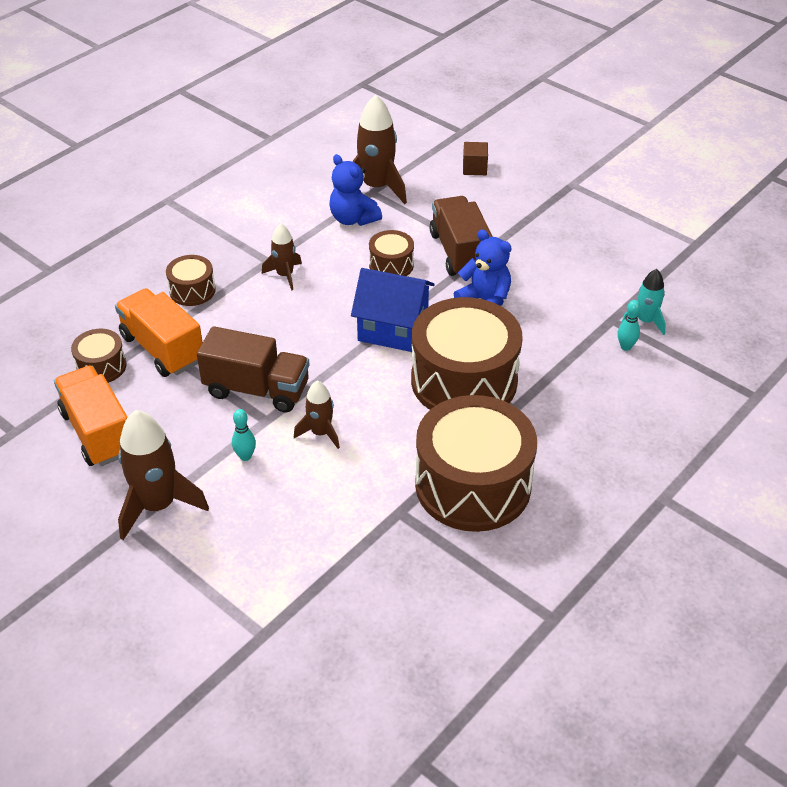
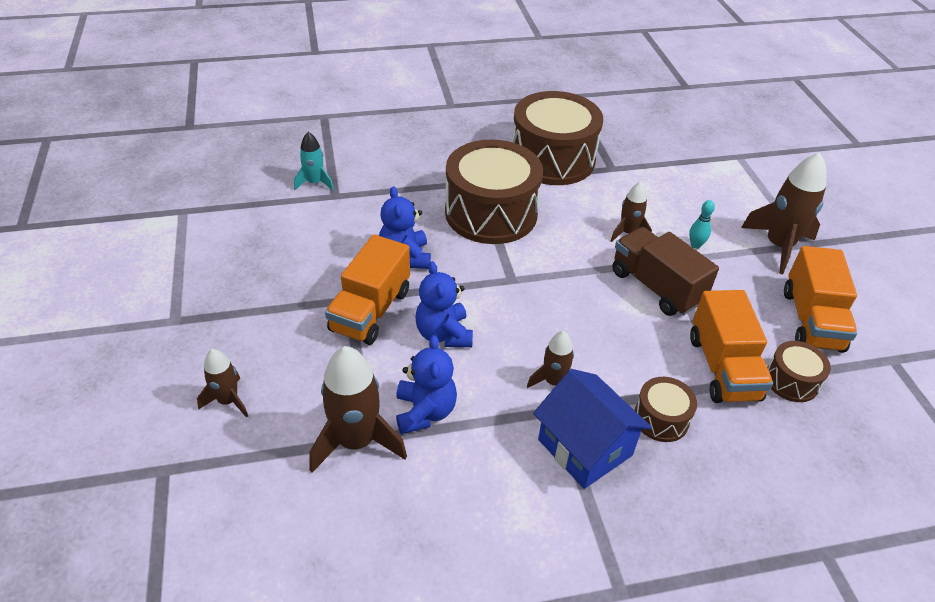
camera: 145 degrees left, 0 degrees up
blue house [351,268,435,352] -> blue house moved to [533,369,652,489]
brown drum [369,230,414,276] -> blue teddy bear [415,261,473,347]
brown truck [430,196,493,277] -> orange truck [325,235,410,345]
brown cube [463,142,488,175] -> brown rocket [197,349,248,418]
turquoise bowling pin [618,300,641,351] -> none

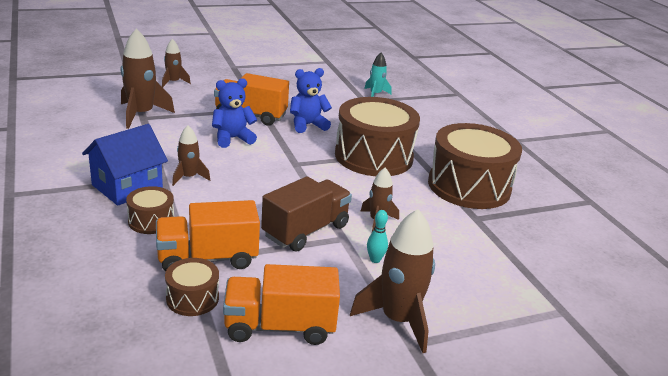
camera: 80 degrees right, 15 degrees down
blue teddy bear [396,335,457,434] -> none

